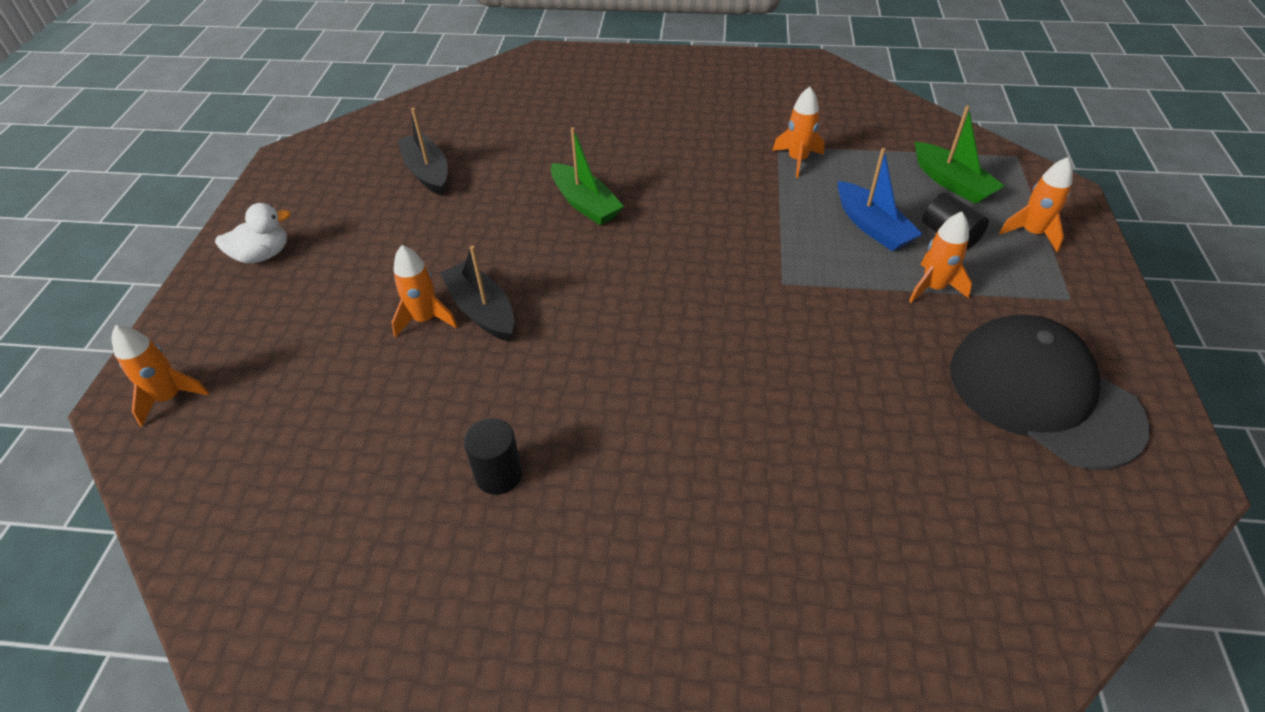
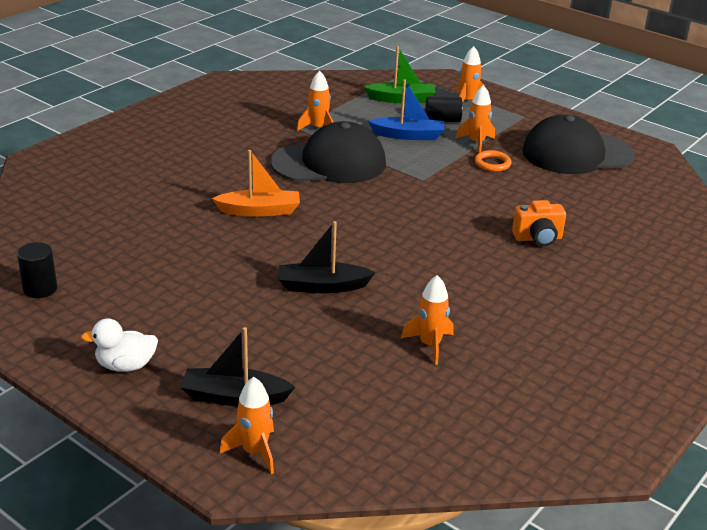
camera: 60 degrees left, 15 degrees down
white duck [215,203,290,263] -> white duck turned 105 degrees counterclockwise [81,318,158,372]
orange rocket [392,245,457,338] -> orange rocket moved to [401,275,454,365]
black boat [398,108,448,196] -> black boat moved to [181,327,295,407]
black cylinder [464,418,522,495] -> black cylinder moved to [17,242,57,298]
green boat [551,127,624,225] -> orange boat [212,150,300,217]
none -> black cap [271,121,386,183]
none -> orange ring [475,150,512,172]
none -> orange camera [512,200,566,246]

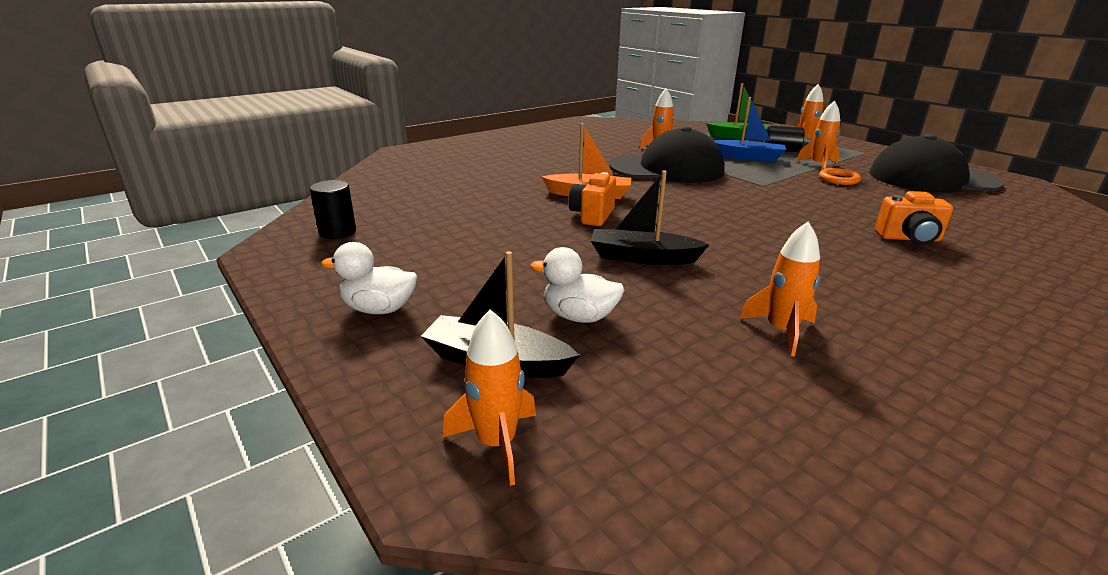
camera: 15 degrees right, 5 degrees down
none -> white duck [530,247,624,323]
none -> orange camera [568,172,616,226]

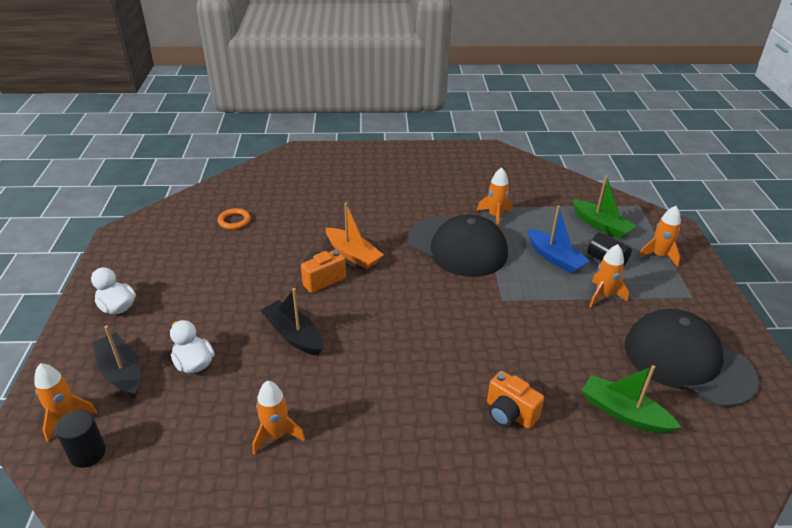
camera: 35 degrees right, 10 degrees up
black cylinder [310,180,356,239] -> black cylinder moved to [55,410,106,468]
orange ring [819,168,861,185] -> orange ring moved to [218,208,251,230]
none -> green boat [582,365,681,434]

